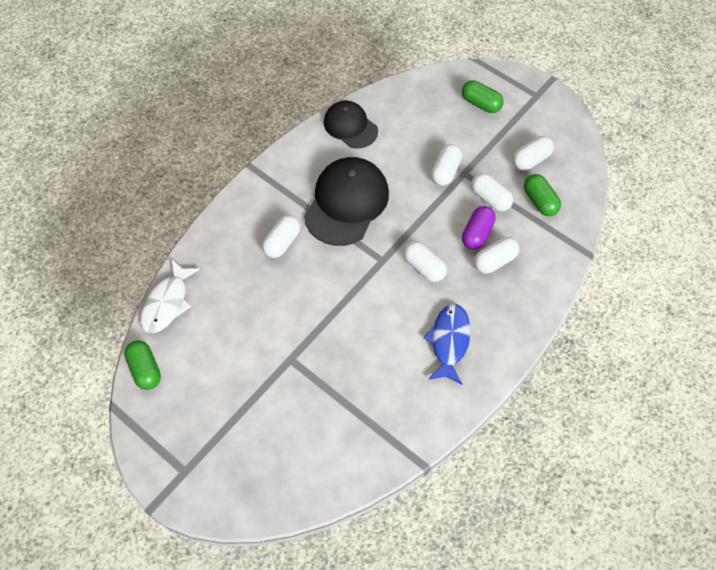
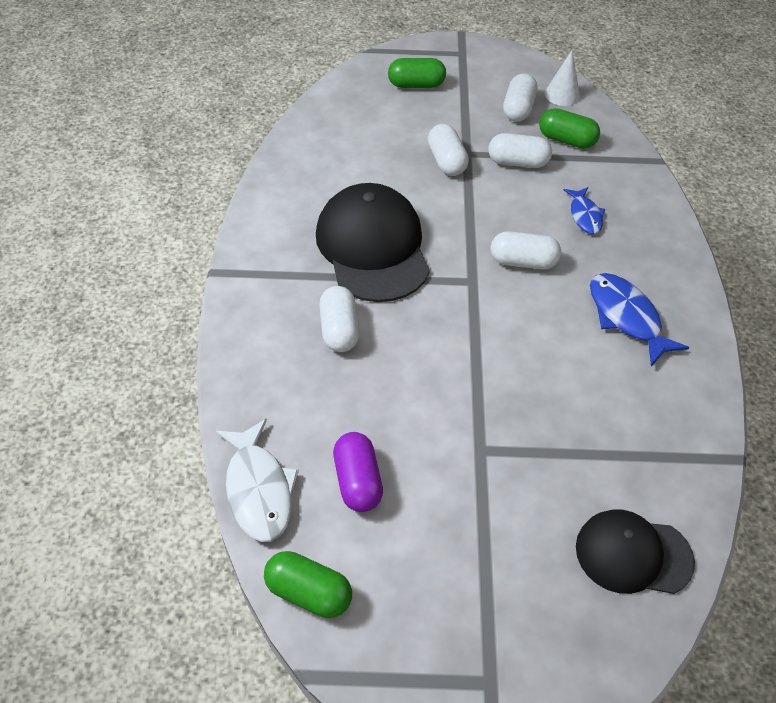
camera: 40 degrees left, 10 degrees down
black cap [324,101,378,149] -> black cap moved to [576,509,695,594]
purple capsule [462,206,496,250] -> purple capsule moved to [333,432,383,512]
white capsule [474,237,519,274] -> blue fish [564,187,605,234]
none -> white cone [544,50,580,106]

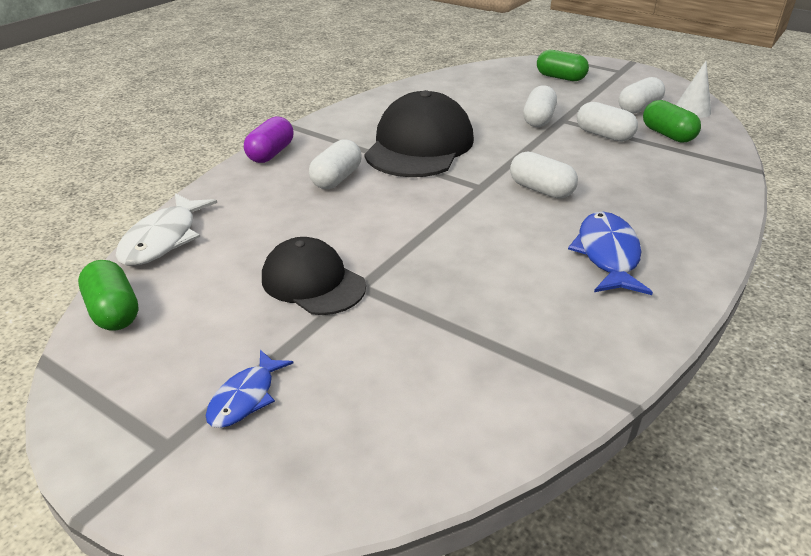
camera: 35 degrees right, 15 degrees down
purple capsule [333,432,383,512] -> purple capsule moved to [244,117,294,163]
blue fish [564,187,605,234] -> blue fish moved to [206,350,294,428]
black cap [576,509,695,594] -> black cap moved to [262,237,366,315]

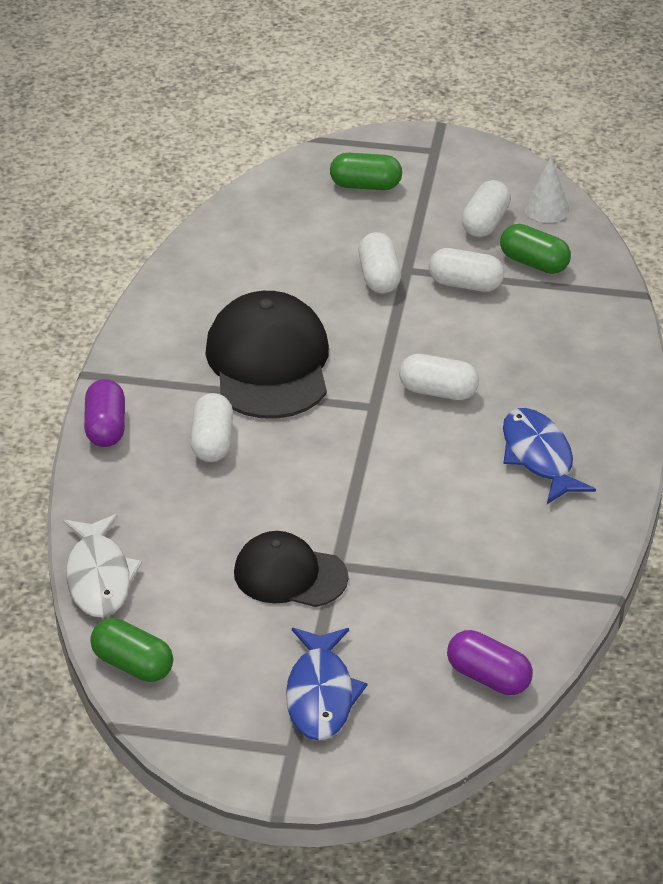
camera: 25 degrees left, 5 degrees up
blue fish [206,350,294,428] -> blue fish [286,628,367,741], size x1.61
none -> purple capsule [447,630,533,695]

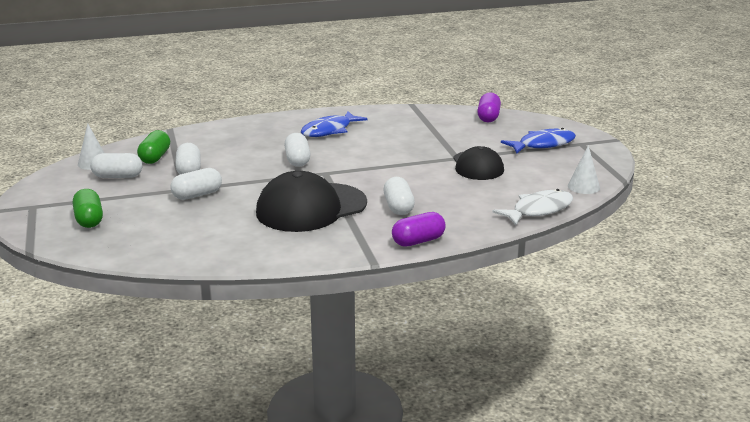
camera: 115 degrees left, 15 degrees down
green capsule [90,618,173,682] -> white cone [568,145,600,194]
white capsule [190,393,233,462] -> white capsule turned 75 degrees counterclockwise [384,177,415,215]

